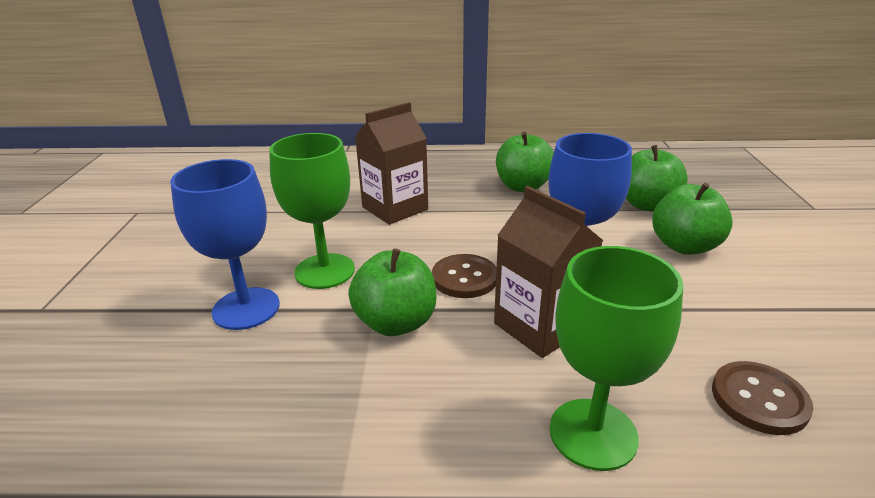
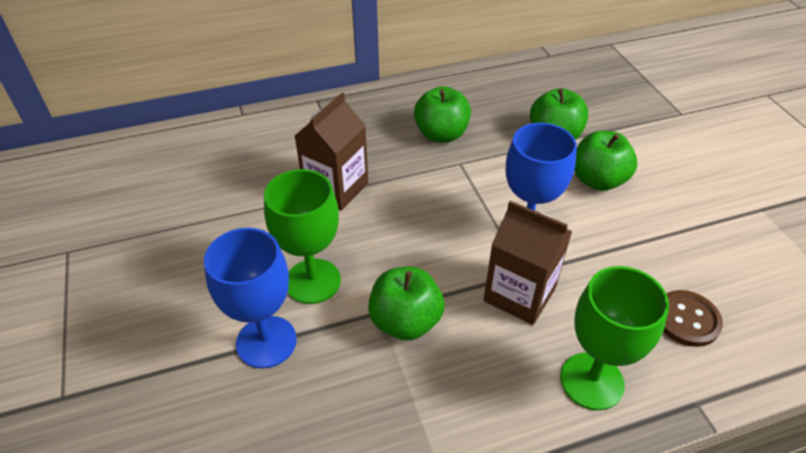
camera: 20 degrees left, 15 degrees up
brown button [432,254,497,298] -> none

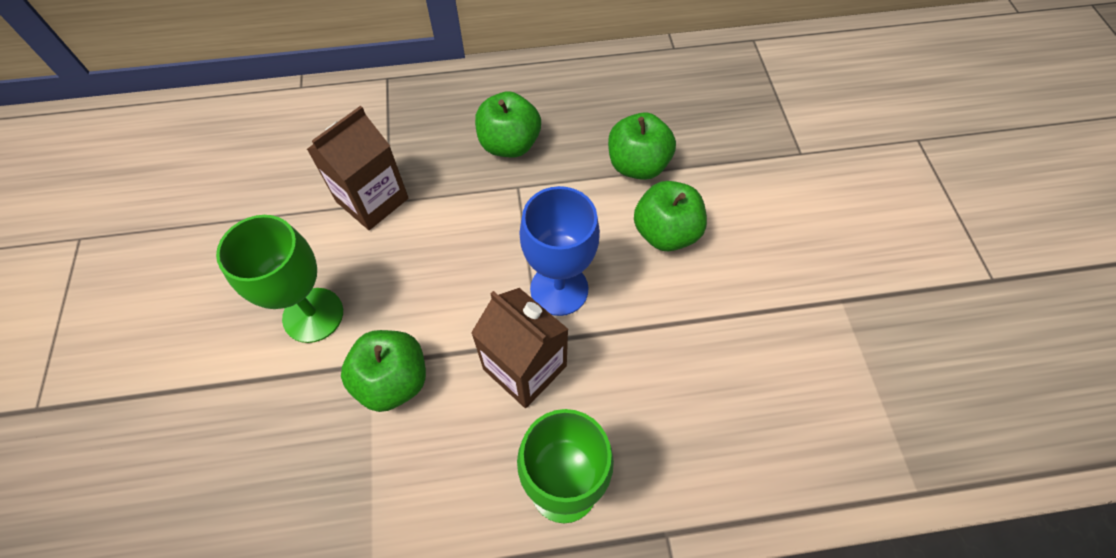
camera: 10 degrees right, 15 degrees up
blue goblet [204,228,297,368] -> none
brown button [663,290,723,347] -> none

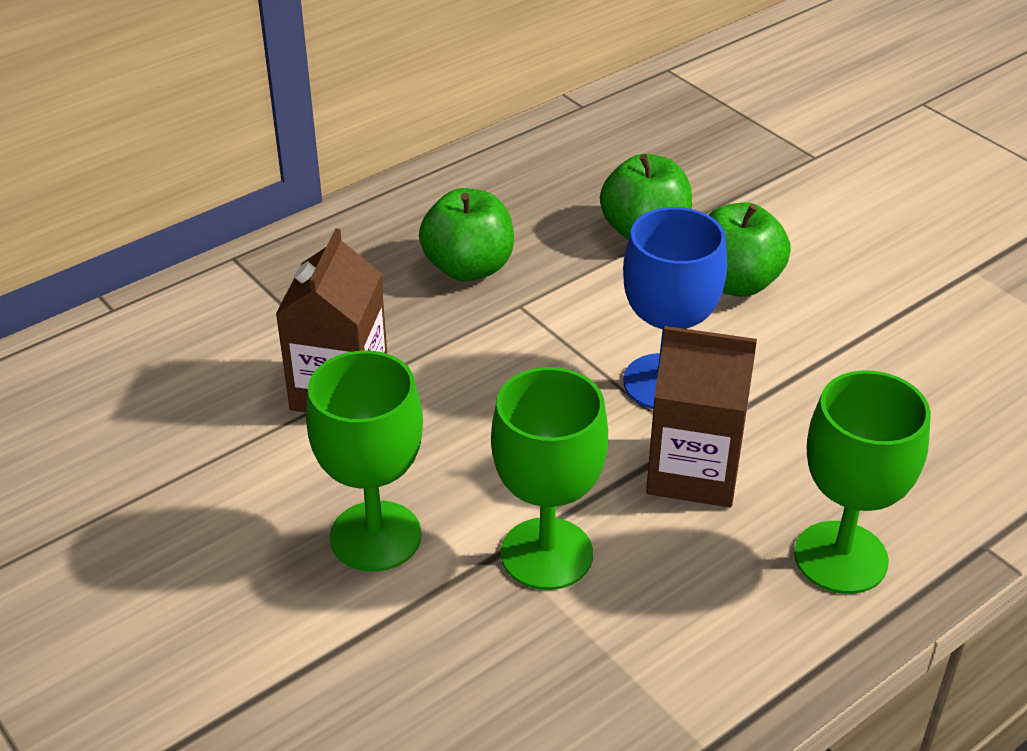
camera: 30 degrees left, 20 degrees down
green apple [341,330,426,412] -> green goblet [491,367,608,590]

